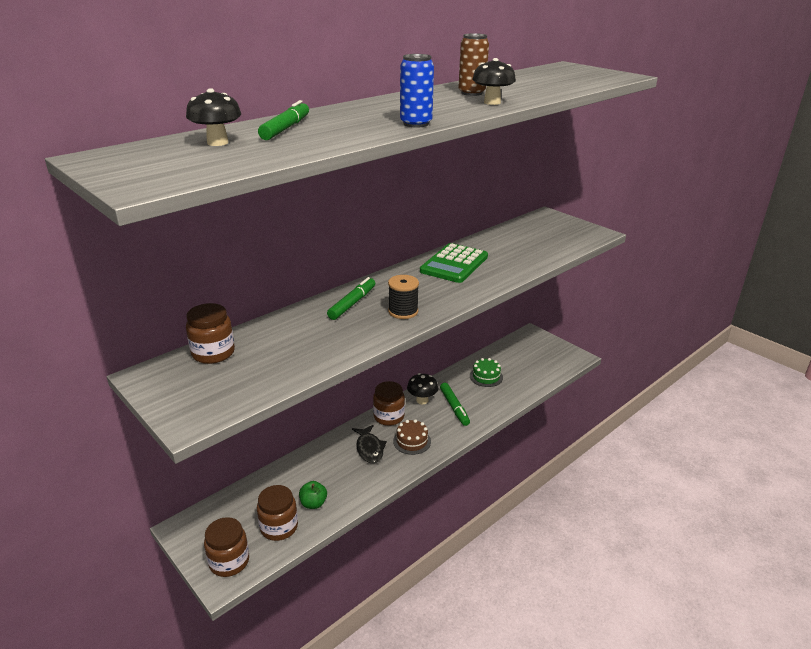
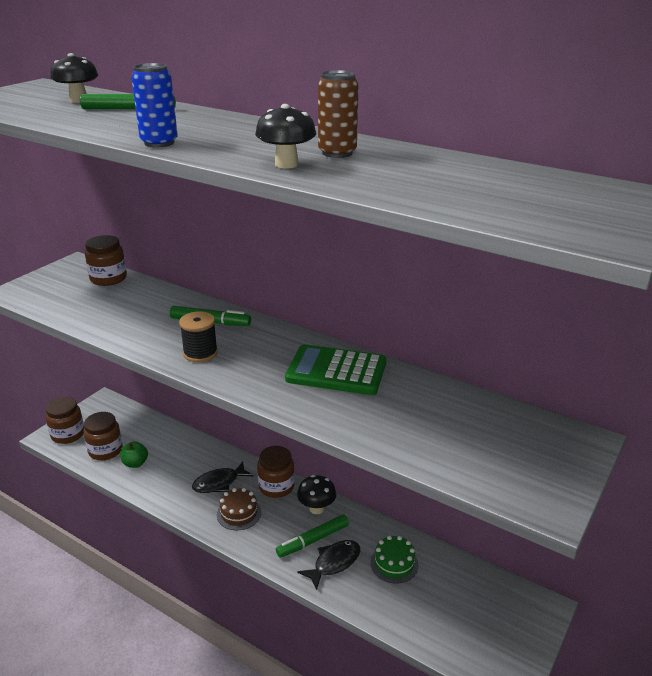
camera: 75 degrees right, 0 degrees up
none -> black fish [298,540,360,590]

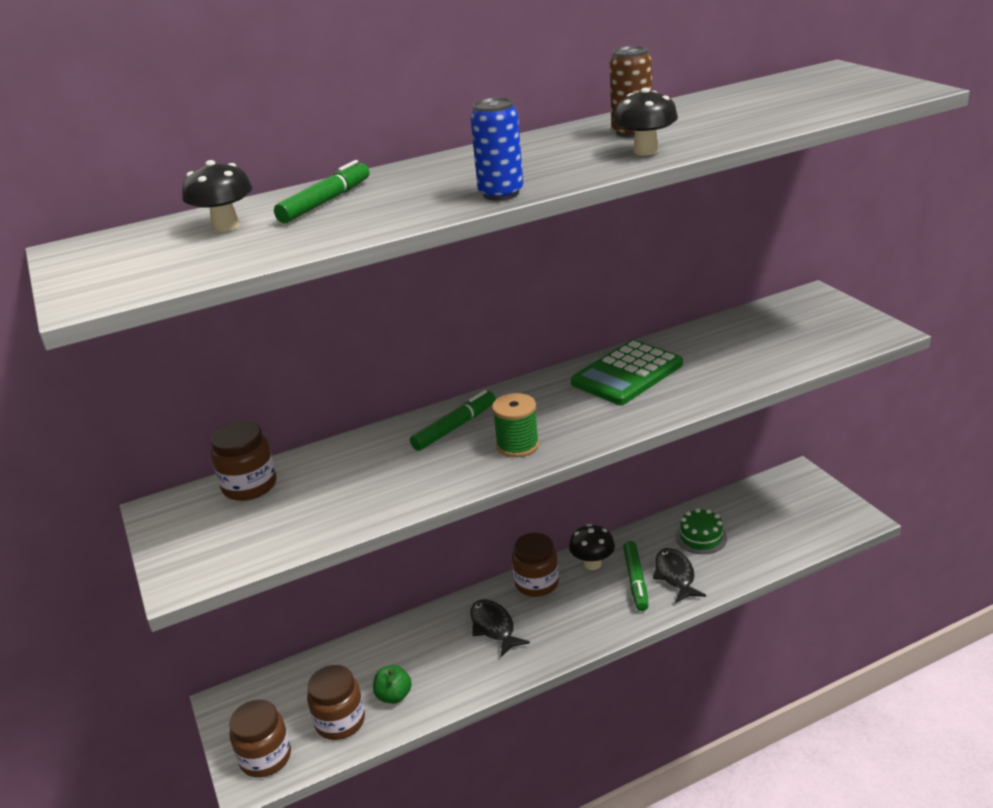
camera: 55 degrees left, 0 degrees up
black spool [179,311,218,362] -> green spool [492,393,539,457]
black fish [192,461,254,493] -> black fish turned 150 degrees clockwise [470,599,530,657]
brown cake [217,488,261,530] -> none

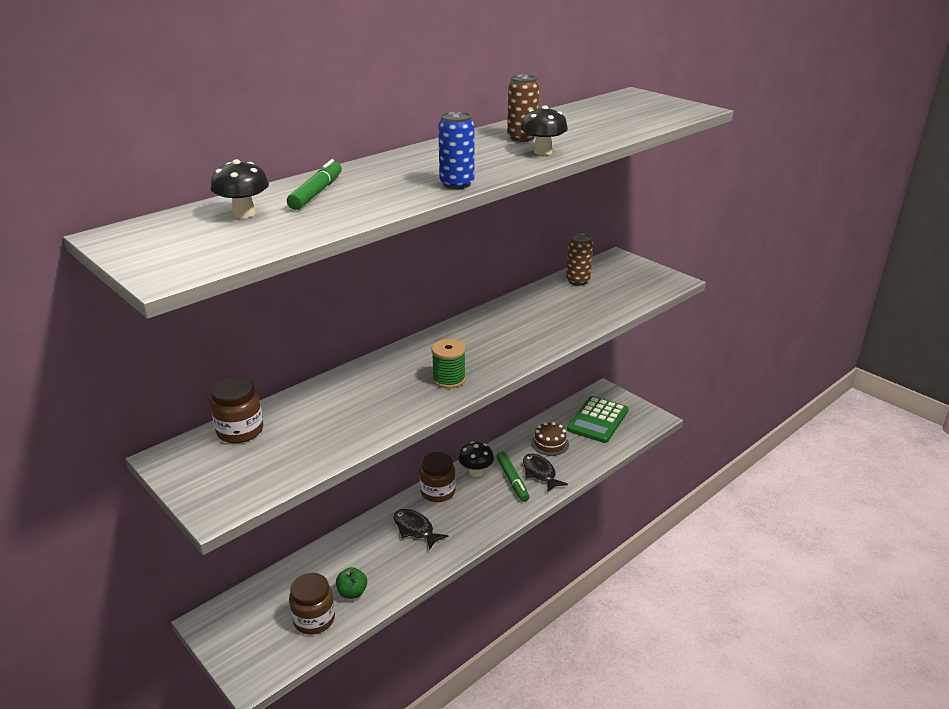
camera: 20 degrees left, 0 degrees up
brown jar [229,700,291,778] -> none
green marker [410,390,496,451] -> none
green calculator [571,340,683,405] -> green calculator moved to [567,396,628,443]
green cake [676,508,727,554] -> brown cake [531,422,569,456]
none -> brown can [566,233,593,286]

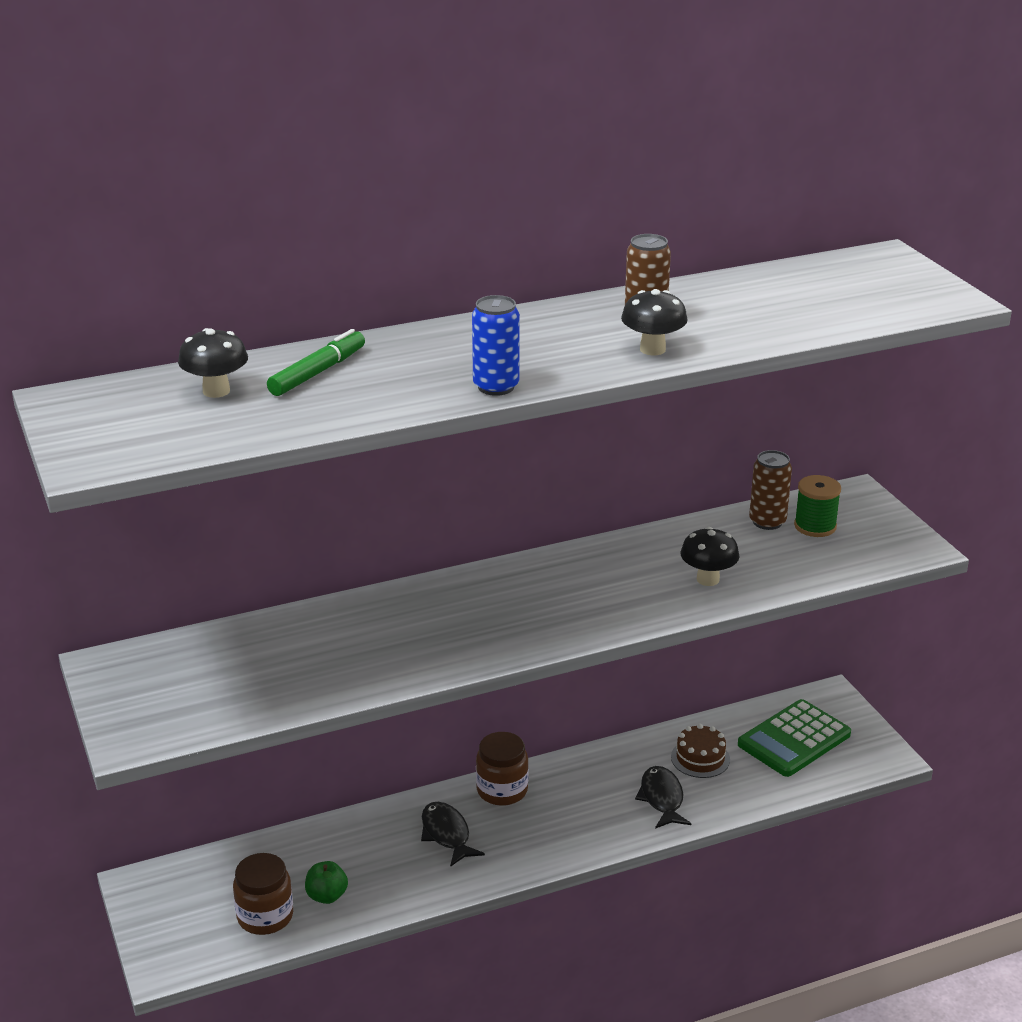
camera: 20 degrees right, 0 degrees up
brown jar [210,377,263,443] -> none
green spool [431,339,466,389] -> green spool moved to [794,475,841,537]
black mushroom [458,441,494,477] -> black mushroom moved to [680,527,740,586]
green marker [496,451,529,502] -> none

